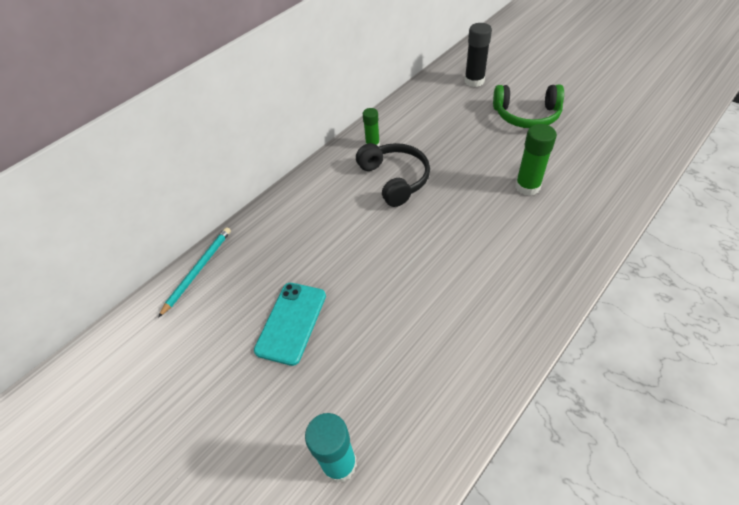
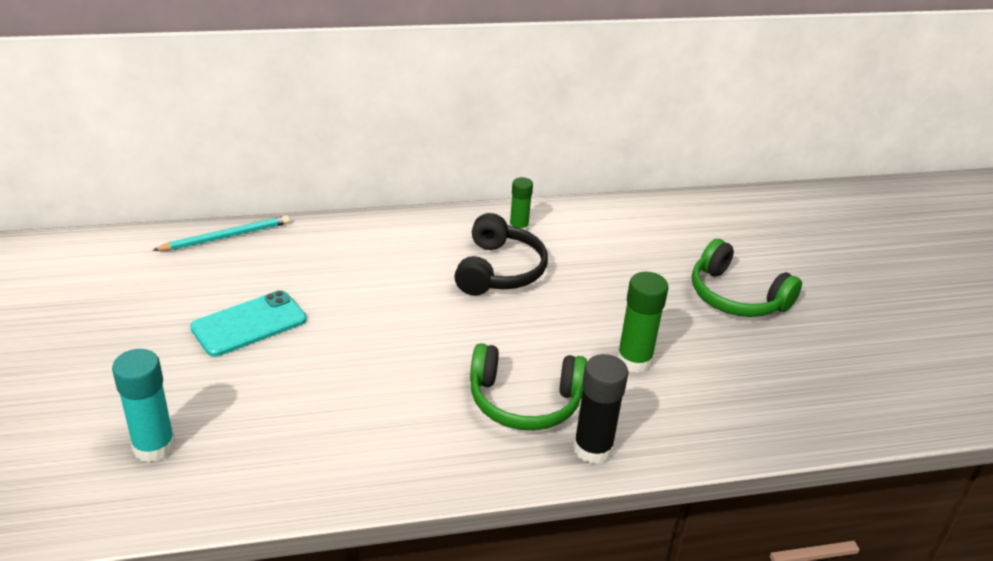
camera: 30 degrees right, 15 degrees down
black glue stick [465,23,492,87] -> black glue stick moved to [573,354,628,464]
none -> green headphones [470,343,587,430]

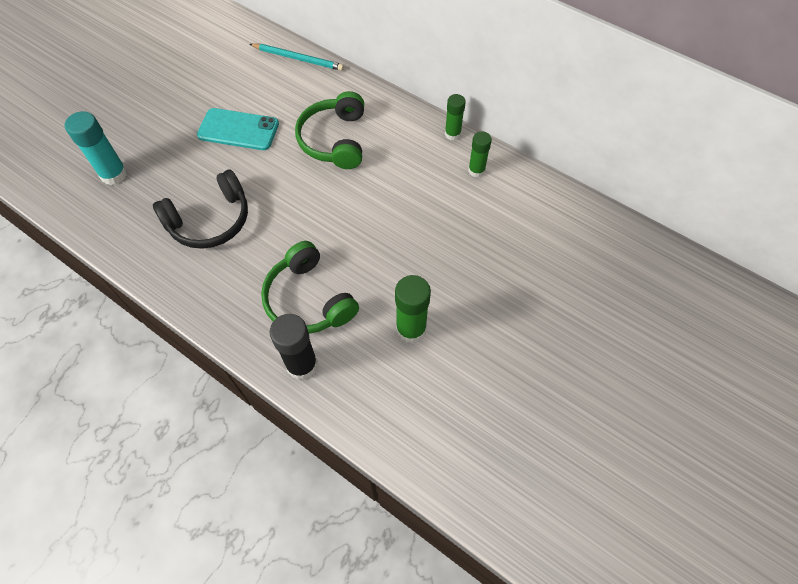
camera: 50 degrees right, 25 degrees up
black headphones [454,213,548,295] -> black headphones moved to [153,170,248,249]
green headphones [692,239,802,317] -> green headphones moved to [295,91,364,169]
none -> green glue stick [445,94,466,140]

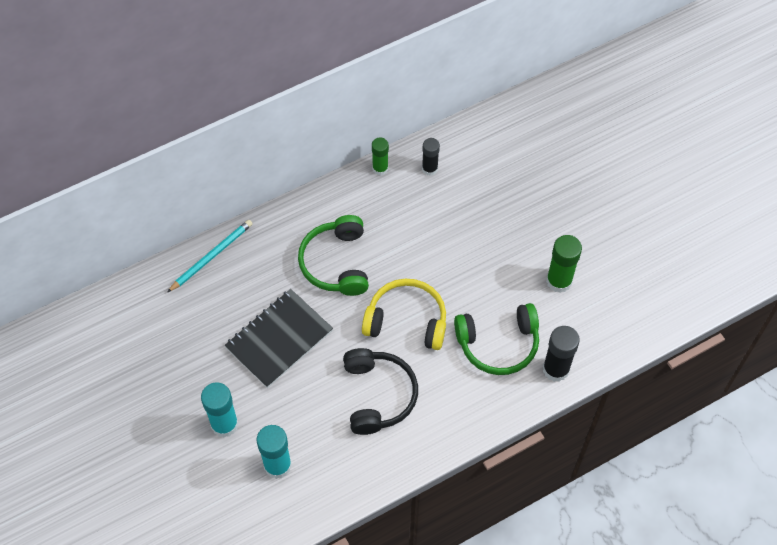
camera: 65 degrees left, 0 degrees up
turquoise phone [197,108,279,150] -> black notebook [224,289,333,388]
green headphones [295,91,364,169] -> green headphones turned 60 degrees clockwise [298,215,369,296]
green glue stick [468,131,492,177] -> black glue stick [422,138,440,176]
none -> turquoise glue stick [201,383,239,437]
none -> yellow headphones [362,279,446,350]

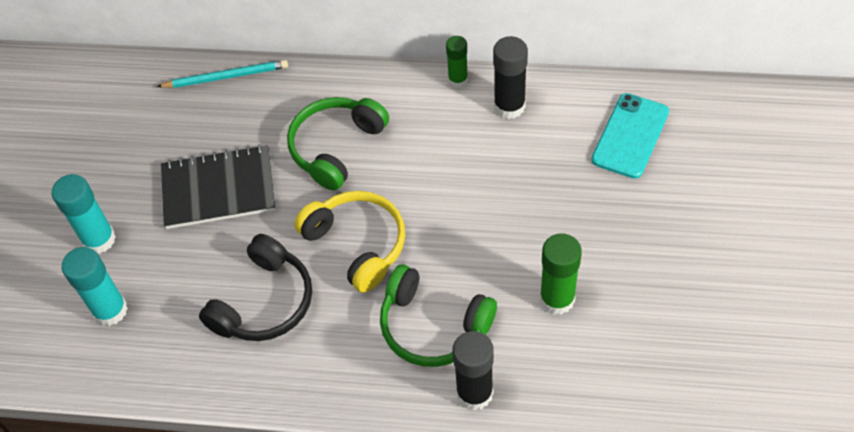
camera: 40 degrees right, 5 degrees down
black glue stick [422,138,440,176] -> black glue stick [493,36,528,119], size x1.55
none -> turquoise phone [592,93,669,179]

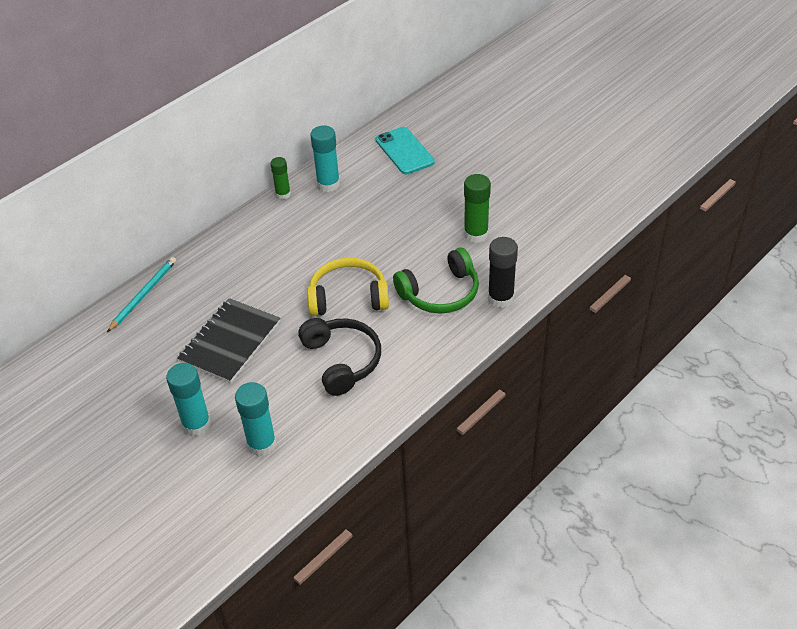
camera: 55 degrees left, 10 degrees down
green headphones [287,97,389,191] -> none
black glue stick [493,36,528,119] -> turquoise glue stick [310,125,340,192]

